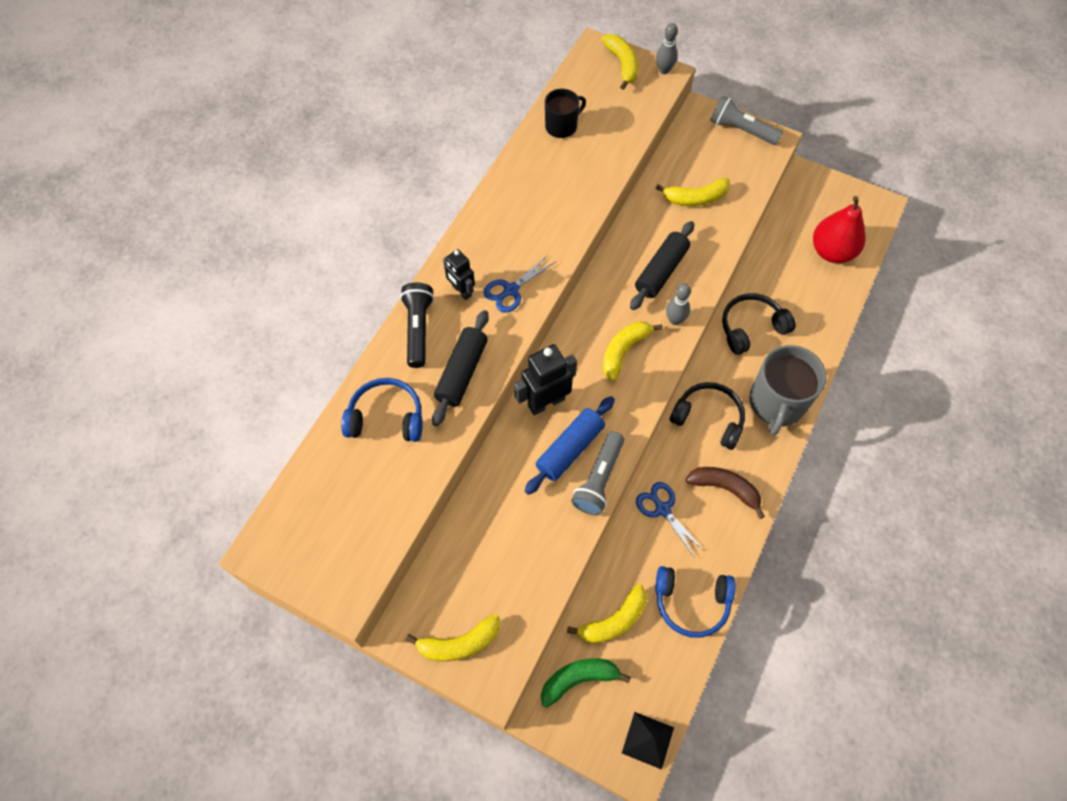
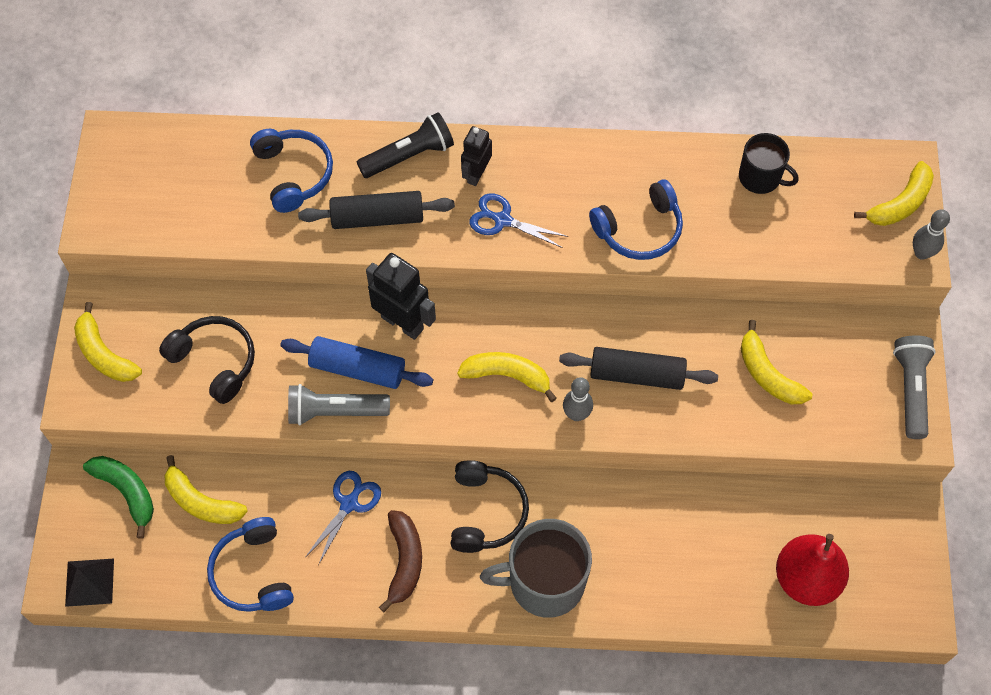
camera: 65 degrees right, 0 degrees up
black headphones [722,293,796,355] -> black headphones moved to [159,316,255,404]
none -> blue headphones [589,180,683,260]

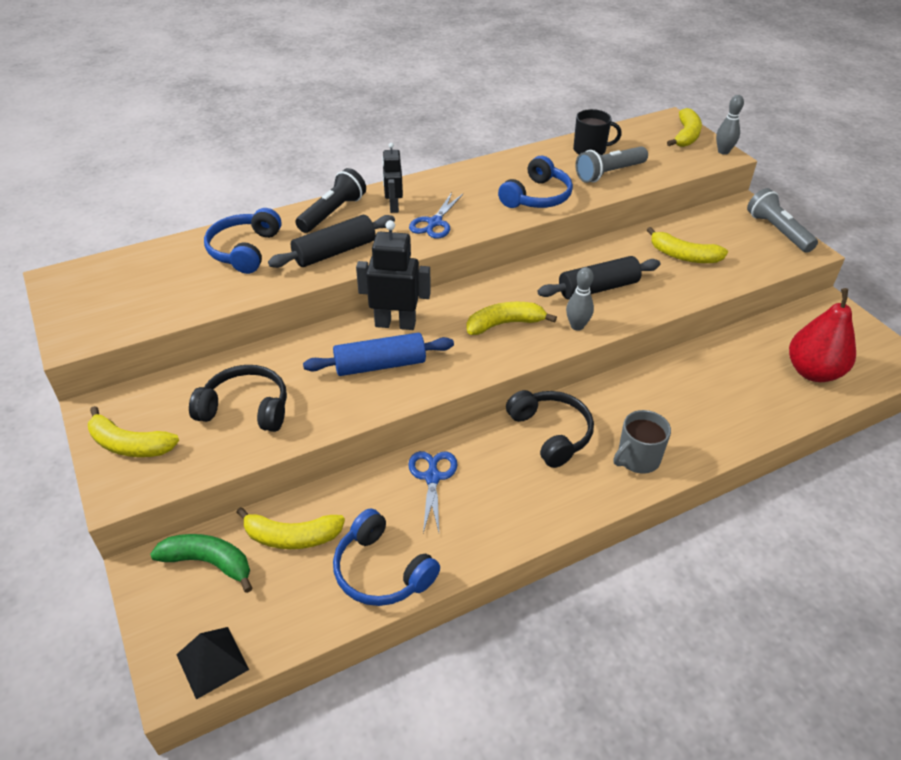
camera: 30 degrees left, 20 degrees down
blue headphones [250,129,333,213] -> blue headphones turned 120 degrees counterclockwise [204,208,282,274]
grey flashlight [288,384,390,425] -> grey flashlight moved to [575,146,648,183]
brown banana [379,510,422,612] -> none
blue scissors [469,194,568,248] -> blue scissors turned 60 degrees counterclockwise [409,192,463,238]
grey mug [480,519,592,618] -> grey mug [614,410,671,474], size x0.60

